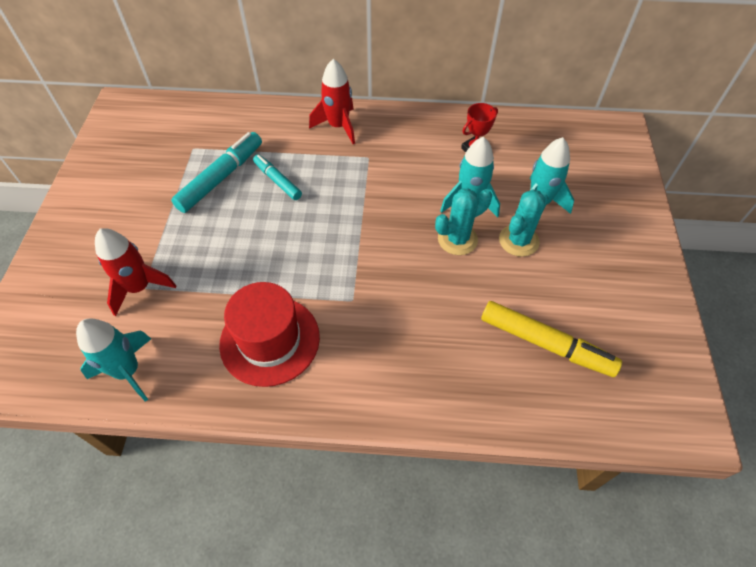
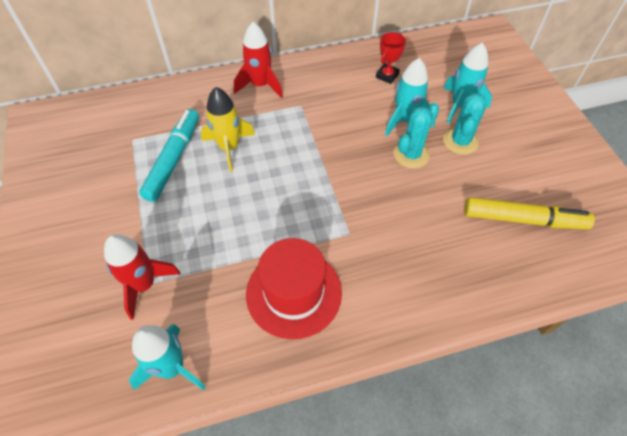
camera: 20 degrees left, 0 degrees up
turquoise marker [253,155,302,200] -> yellow rocket [201,87,255,172]

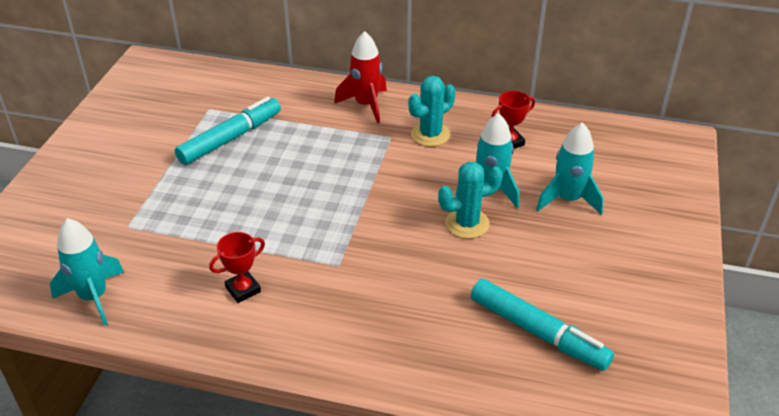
camera: 30 degrees right, 15 degrees down
red rocket [104,234,180,320] -> none
yellow rocket [201,87,255,172] -> none
red hat [246,238,342,339] -> red trophy [209,232,265,303]
turquoise cactus [443,93,487,155] -> turquoise cactus moved to [408,76,455,147]
yellow marker [465,197,595,229] -> turquoise marker [471,279,614,371]

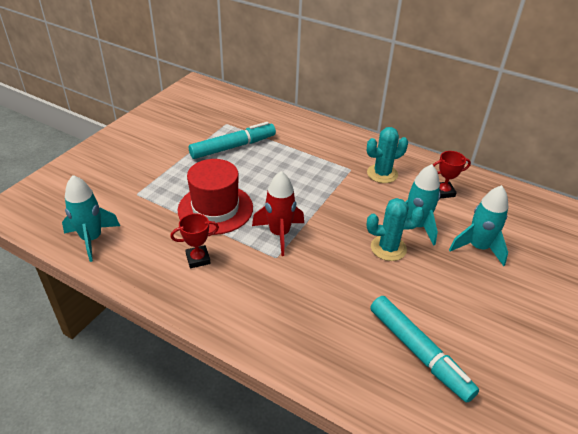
camera: 15 degrees right, 0 degrees up
red rocket [334,31,387,123] -> red rocket moved to [252,171,304,256]
none -> red hat [178,159,253,235]

